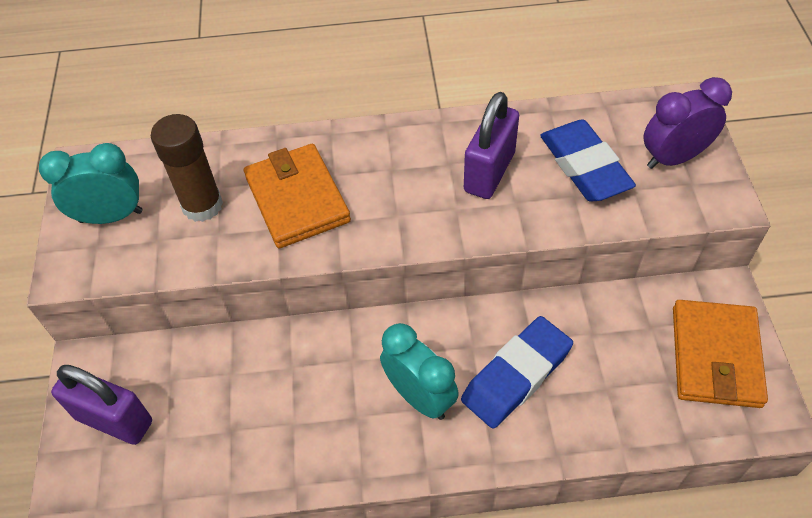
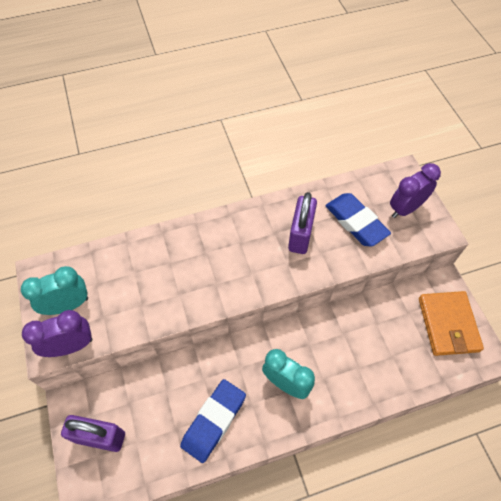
camera: 15 degrees left, 5 degrees up
brown glue stick [151,114,223,222] -> none
orange wallet [244,144,351,248] -> none
blue eraser [461,316,573,429] -> blue eraser moved to [180,379,246,463]
none -> purple clock [22,310,92,357]

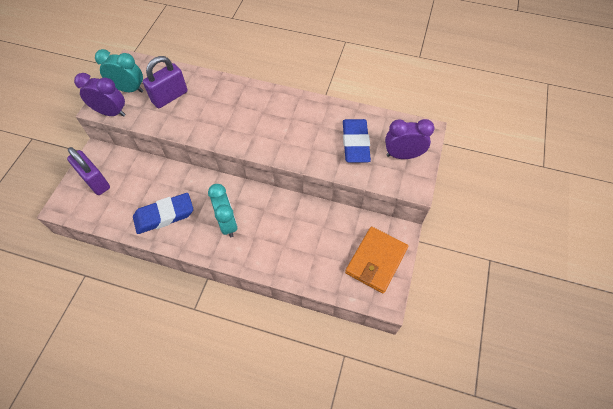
camera: 35 degrees right, 0 degrees up
purple padlock [288,192,317,254] -> purple padlock moved to [143,56,187,108]

